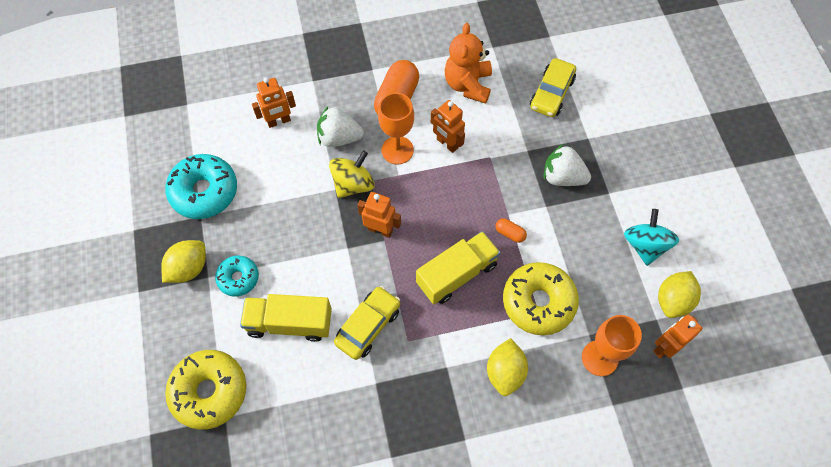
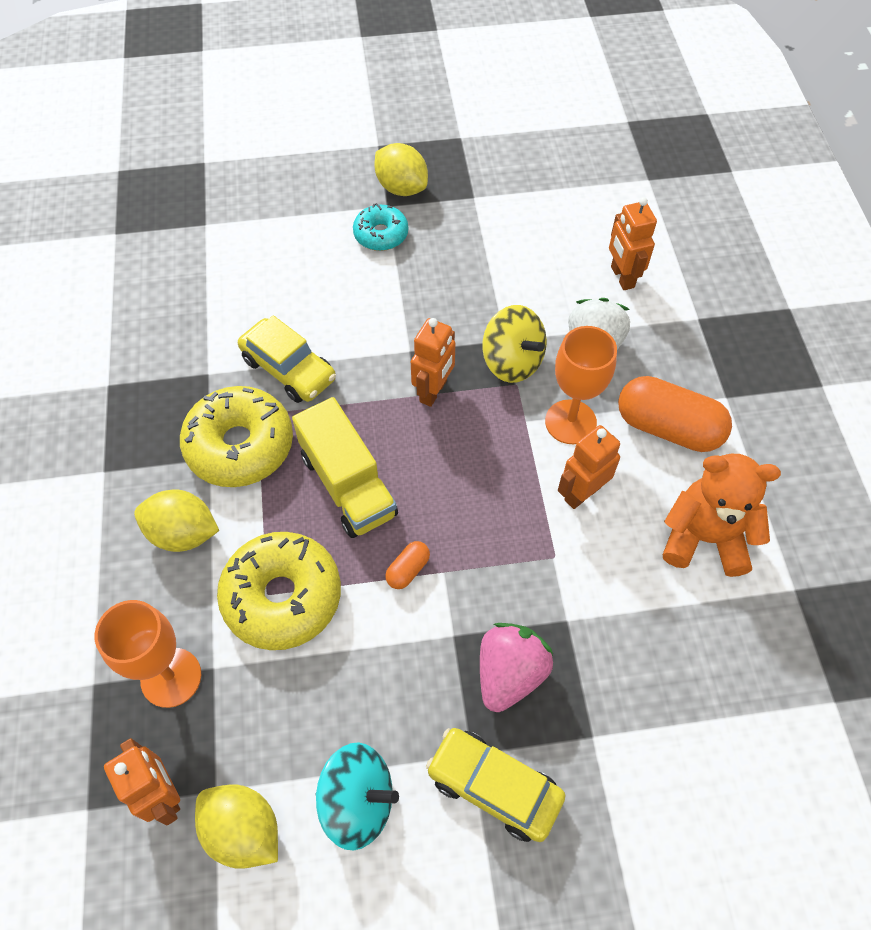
camera: 95 degrees right, 5 degrees down
turquoise donut [165,154,237,219] -> none
yellow donut [165,350,246,430] -> yellow donut moved to [180,386,293,487]
yellow truck [240,294,332,342] -> none
yellow car [530,58,576,117] -> yellow car moved to [426,728,565,842]
white strawberry [544,144,591,186] -> pink strawberry [480,623,553,712]

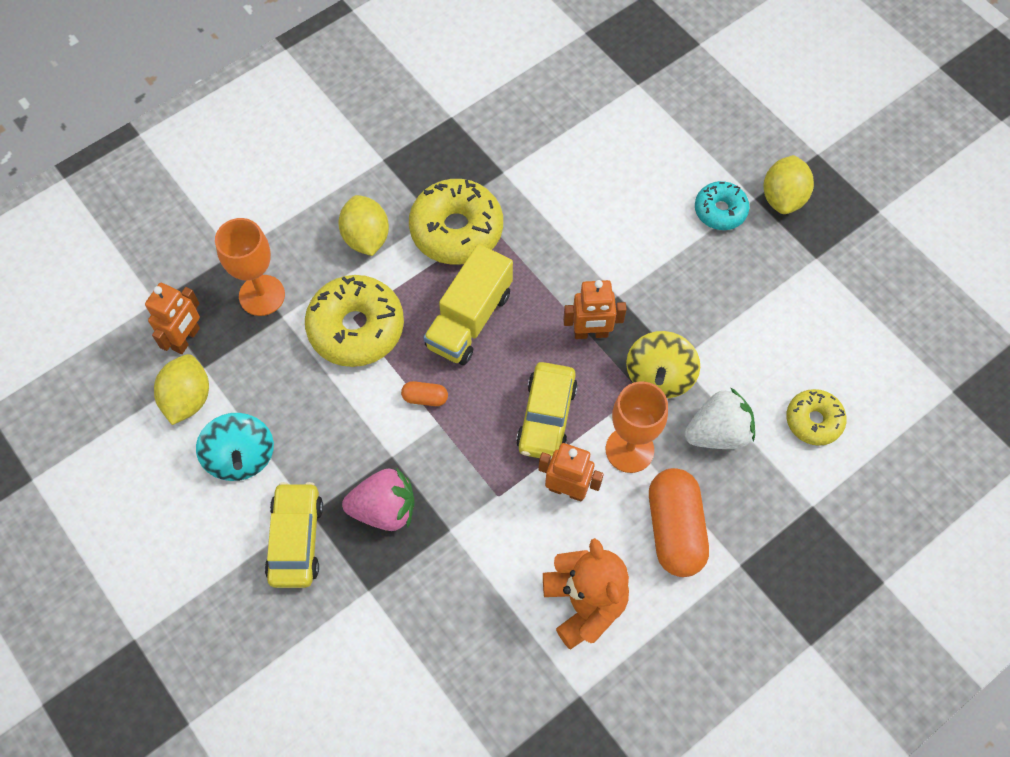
camera: 60 degrees right, 5 degrees up
yellow car [238,315,336,403] -> yellow car moved to [516,362,578,458]
orange robot [609,197,657,290] -> yellow donut [786,389,847,446]

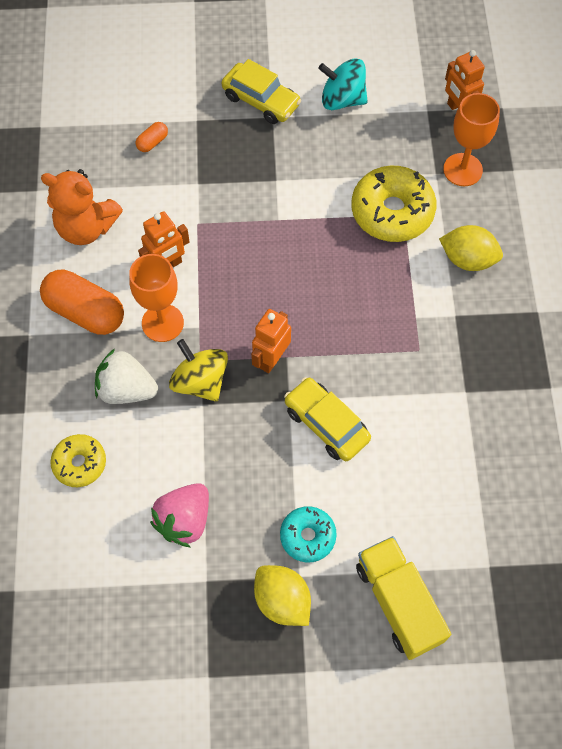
camera: 125 degrees right, 0 degrees up
yellow lemon [154,354,209,425] -> none
pink strawberry [342,469,415,531] -> pink strawberry moved to [150,483,209,547]
orange capsule [401,381,448,406] -> orange capsule moved to [136,122,168,152]
yellow donut [409,179,503,264] -> none
yellow truck [423,244,513,365] -> yellow truck moved to [356,536,451,660]
yellow car [516,362,578,458] -> yellow car moved to [284,377,371,461]
white strawberry [684,387,755,449] -> white strawberry turned 90 degrees clockwise [95,349,158,404]

